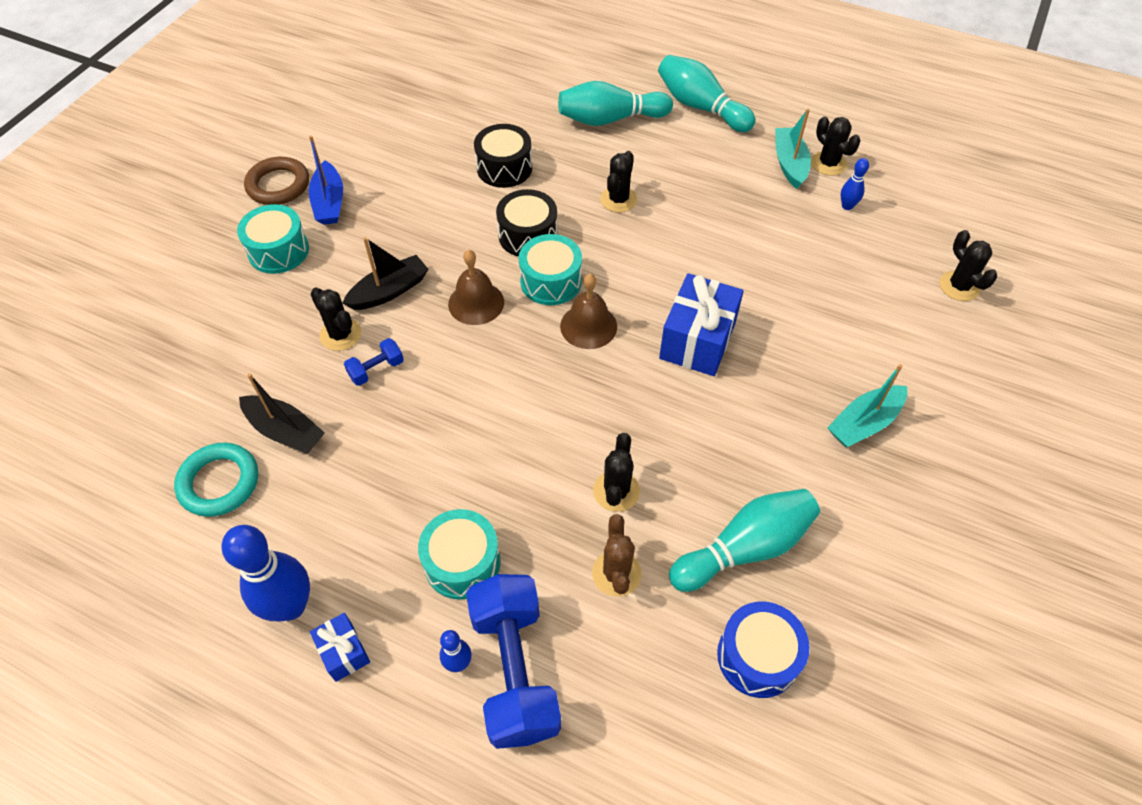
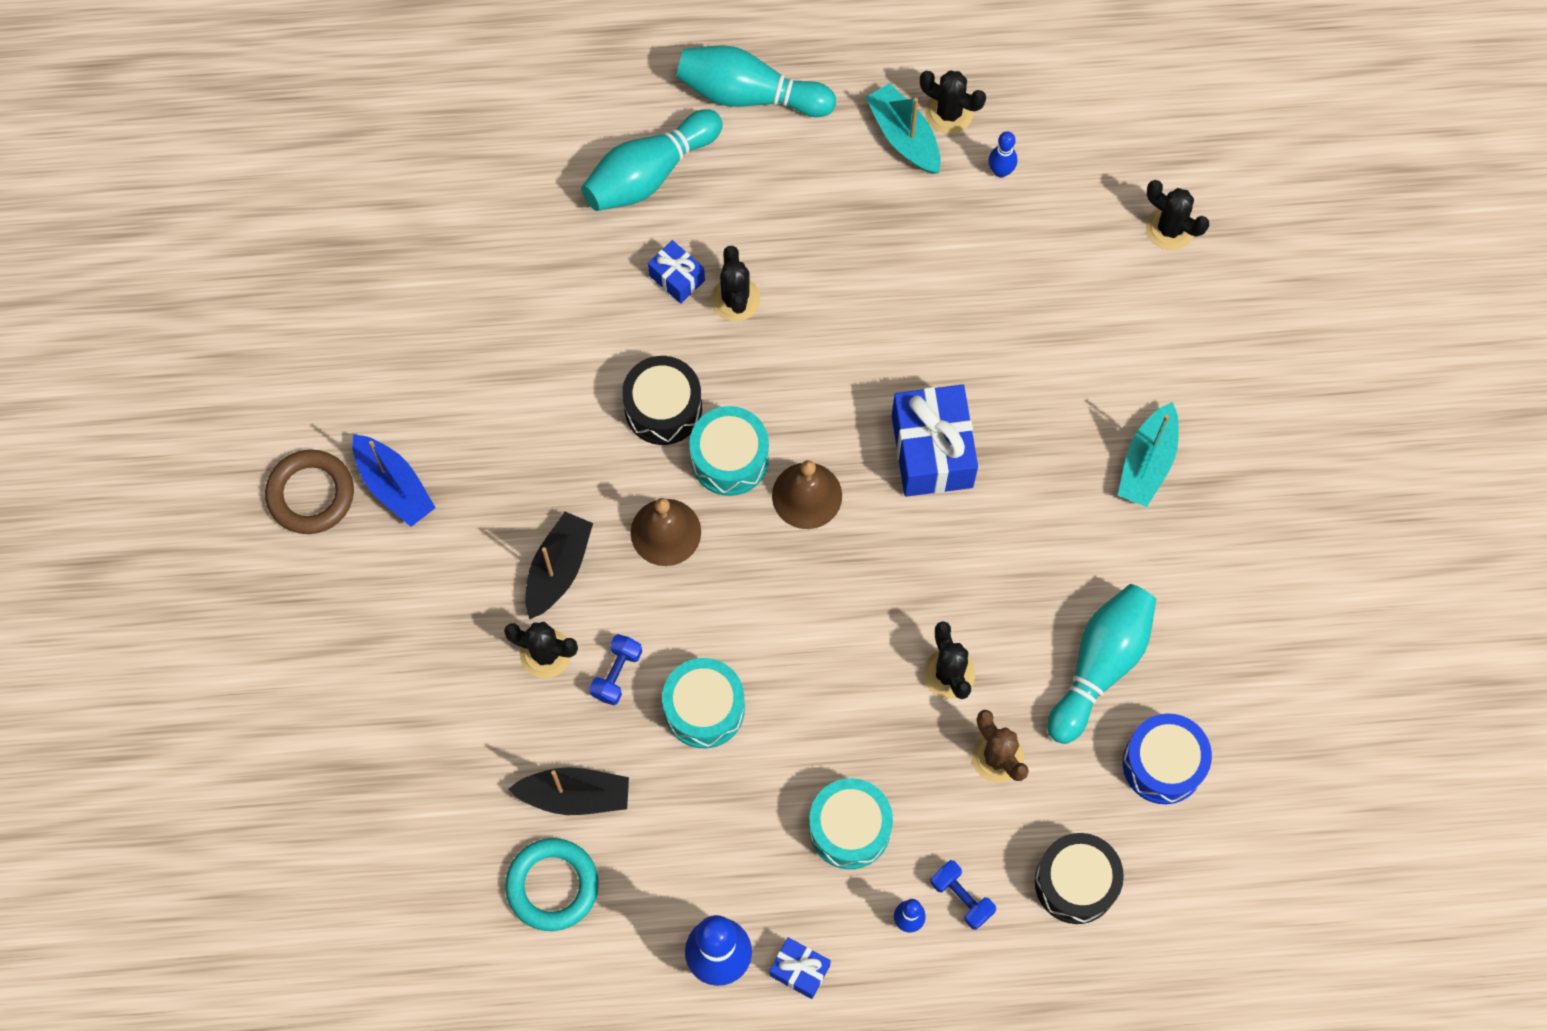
camera: 30 degrees left, 15 degrees up
turquoise drum [237,204,309,274] -> turquoise drum moved to [662,658,745,748]
blue dumbbell [466,574,561,749] -> blue dumbbell [930,860,996,930], size x0.44
black drum [474,124,532,188] -> black drum moved to [1035,833,1124,924]
none -> blue gift [648,240,705,304]

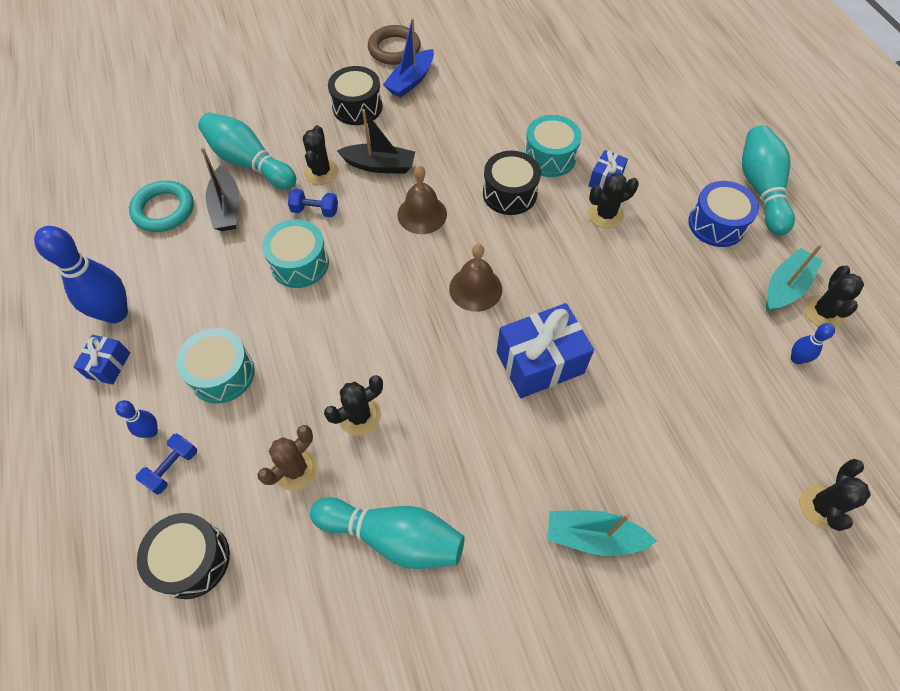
camera: 75 degrees right, 10 degrees down
turquoise bowling pin [581,109,723,211] -> turquoise bowling pin moved to [198,113,296,190]
turquoise drum [689,406,769,496] -> turquoise drum moved to [524,115,581,177]
blue drum [1123,714,1212,804] -> blue drum moved to [688,181,759,247]
none -> black drum [328,66,383,125]

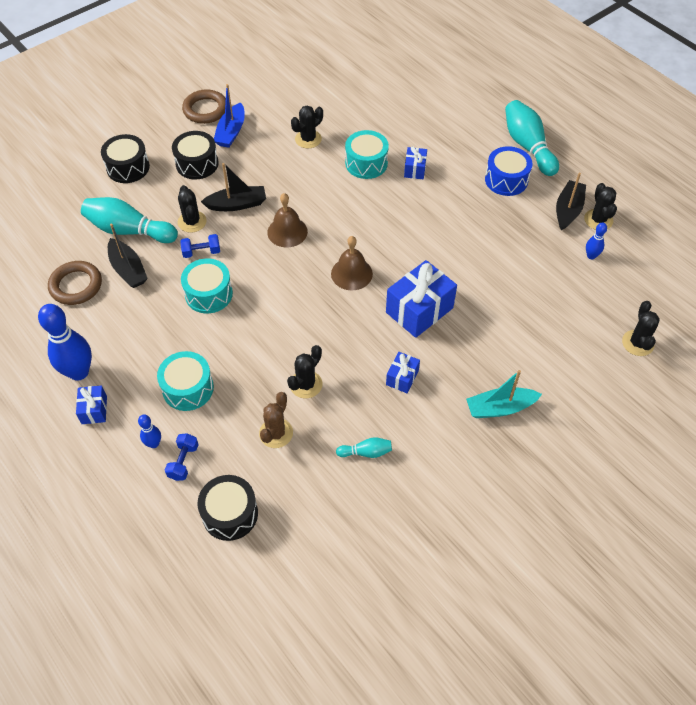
camera: 20 degrees left, 5 degrees down
turquoise ring [129,181,194,232] -> brown ring [48,261,102,305]
turquoise bowling pin [310,497,465,569] -> turquoise bowling pin [336,437,392,458], size x0.48
black drum [483,151,541,215] -> black drum moved to [101,134,150,183]
black cactus [588,173,639,228] -> black cactus moved to [291,105,323,148]
turquoise boat [766,244,823,312] -> black boat [556,173,586,230]
none -> blue gift [386,352,420,393]

